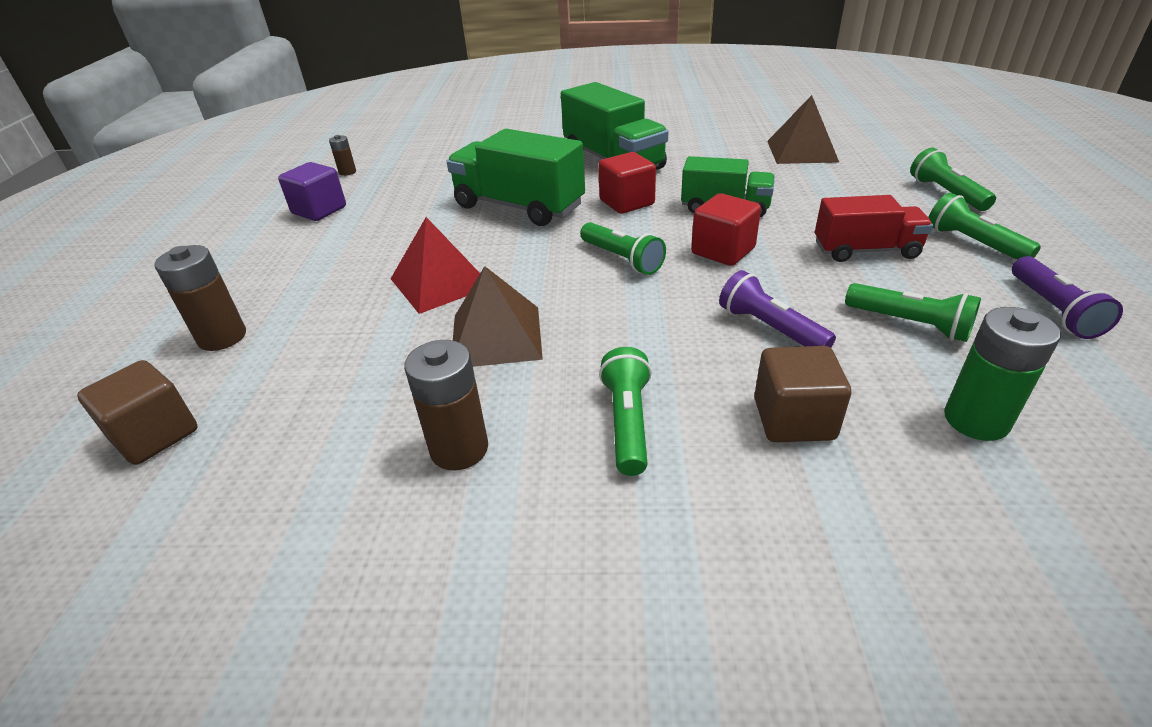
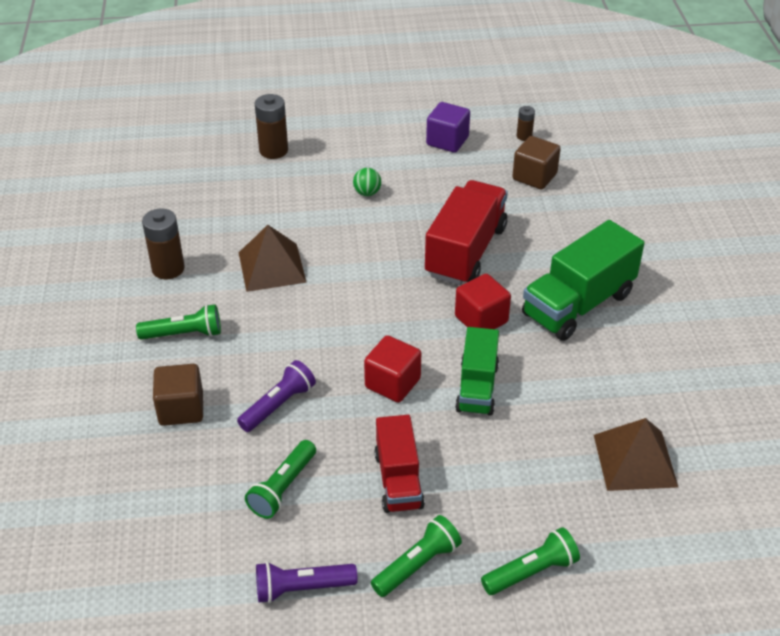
camera: 80 degrees right, 5 degrees up
brown cube [77,360,198,465] -> brown cube moved to [512,136,561,189]
red pyramid [391,217,480,314] -> none
green truck [446,129,585,226] -> red truck [425,180,508,285]
green flashlight [580,222,666,275] -> none
green battery [944,307,1061,441] -> none
none -> green ball [353,168,381,196]

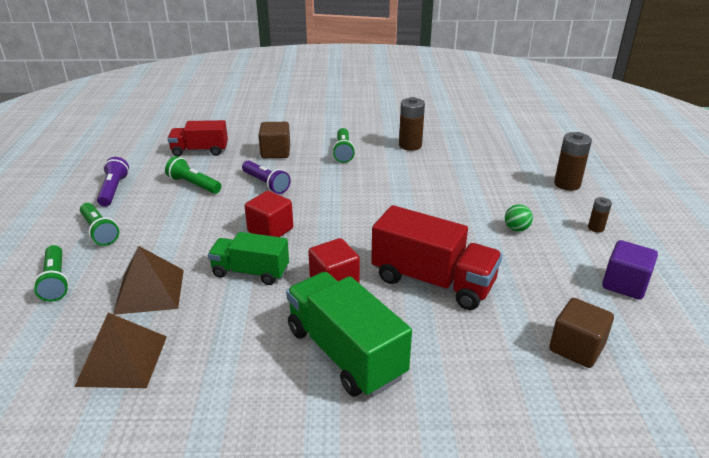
camera: 95 degrees right, 10 degrees down
brown pyramid [239,225,307,292] -> brown pyramid moved to [113,246,184,315]
red truck [374,415,425,513] -> red truck moved to [167,120,228,156]
brown battery [517,106,535,141] -> brown battery moved to [588,197,612,233]

